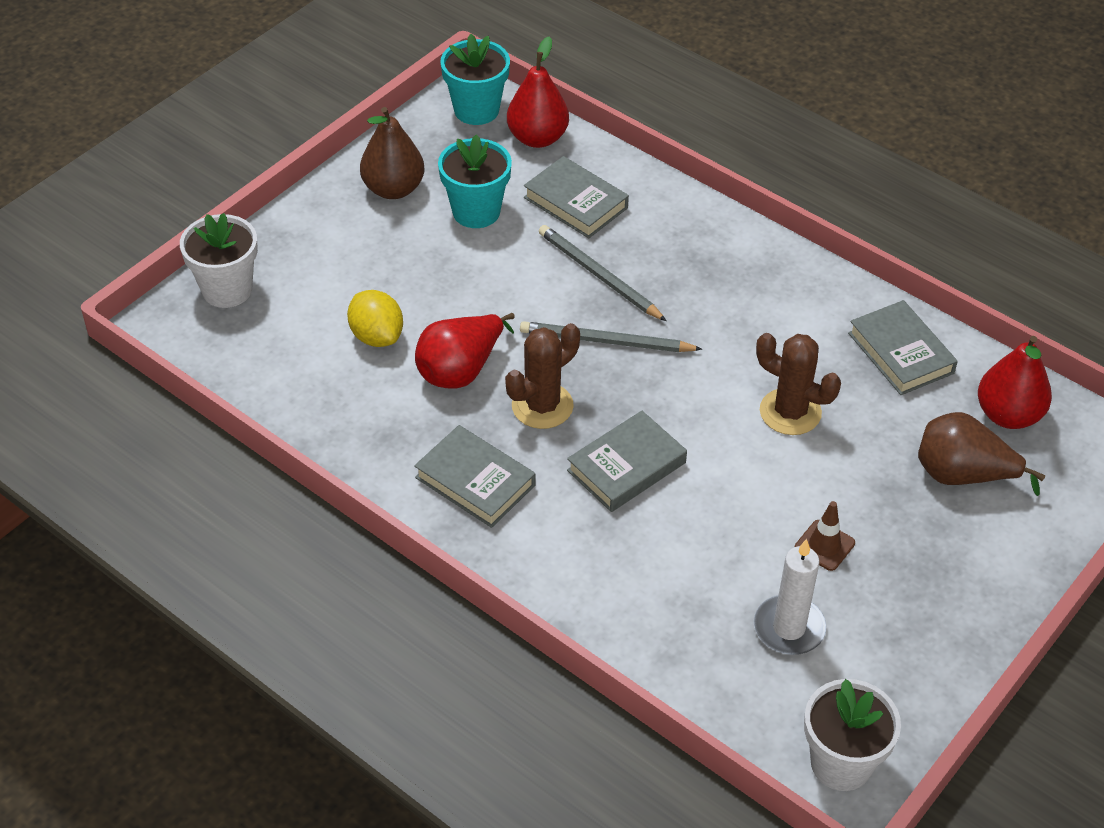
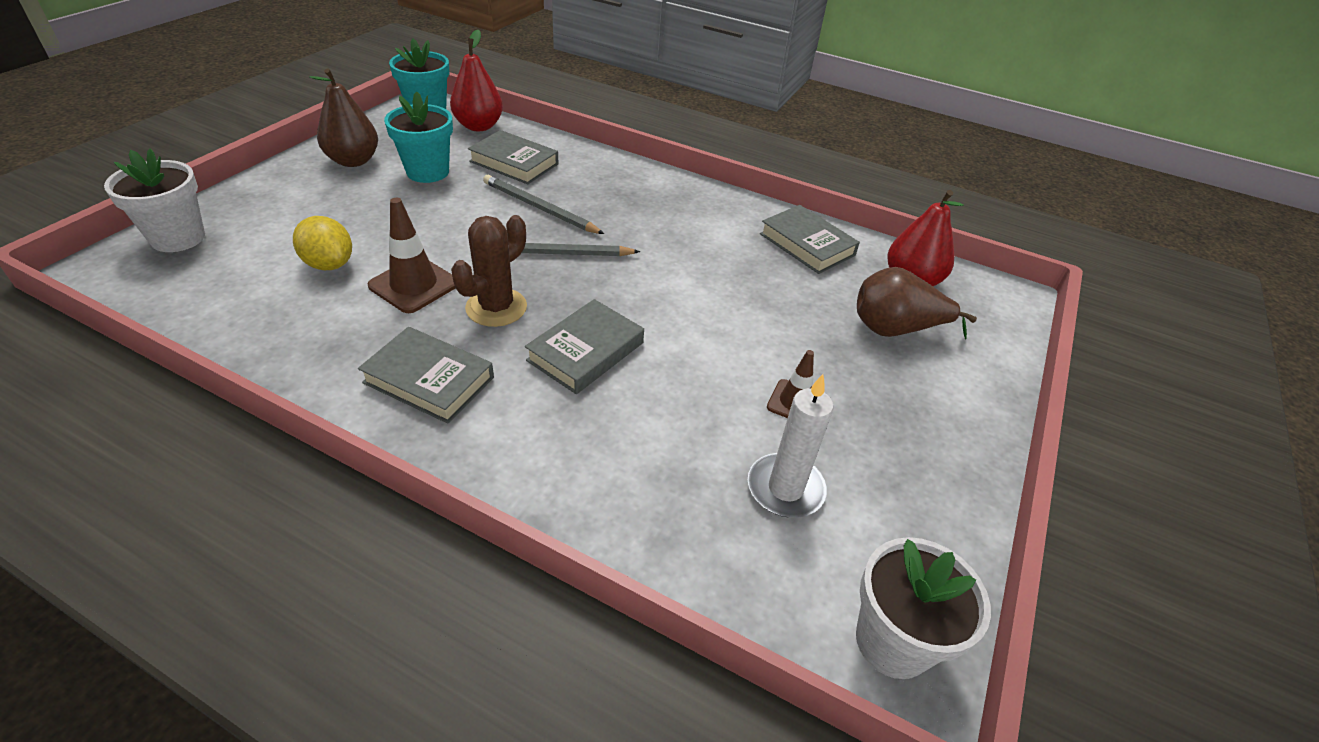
camera: 15 degrees left, 5 degrees down
red pear [415,313,515,388] -> brown traffic cone [368,198,455,313]
brown cactus [756,333,841,435] -> none

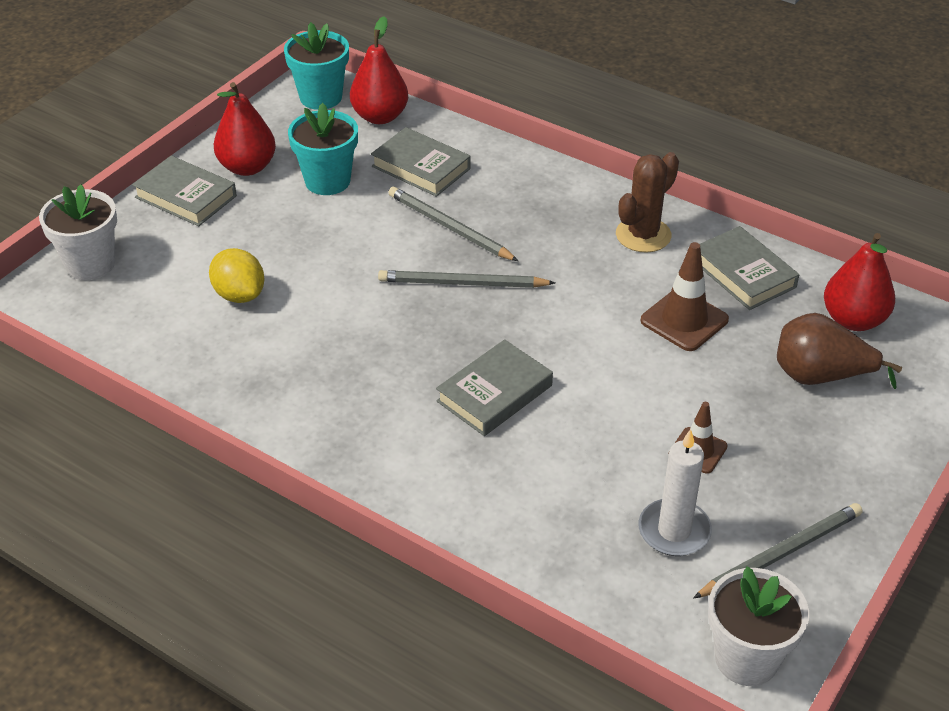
camera: 10 degrees right, 0 degrees up
brown pear [309,69,378,167] -> red pear [214,82,276,176]
grey book [358,327,494,424] -> grey book moved to [132,156,237,226]
brown traffic cone [368,198,455,313] -> brown traffic cone moved to [640,242,729,351]
brown cactus [451,215,527,327] -> brown cactus moved to [616,152,679,253]
none -> grey pencil [693,503,863,598]

